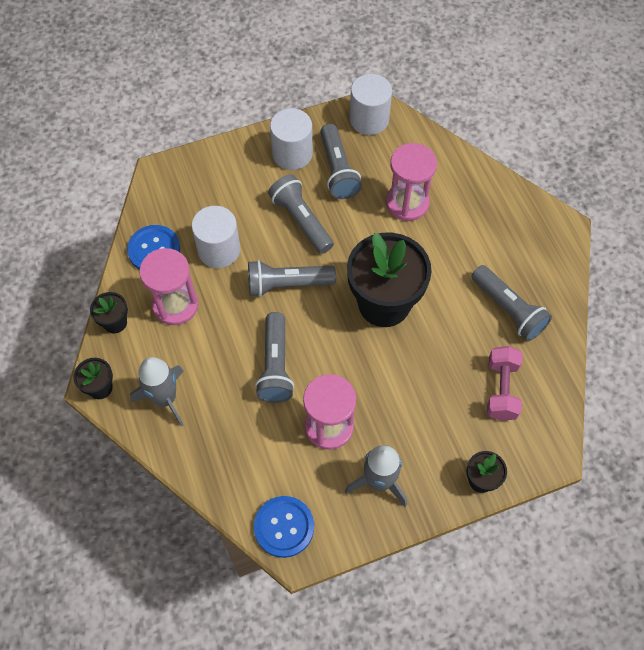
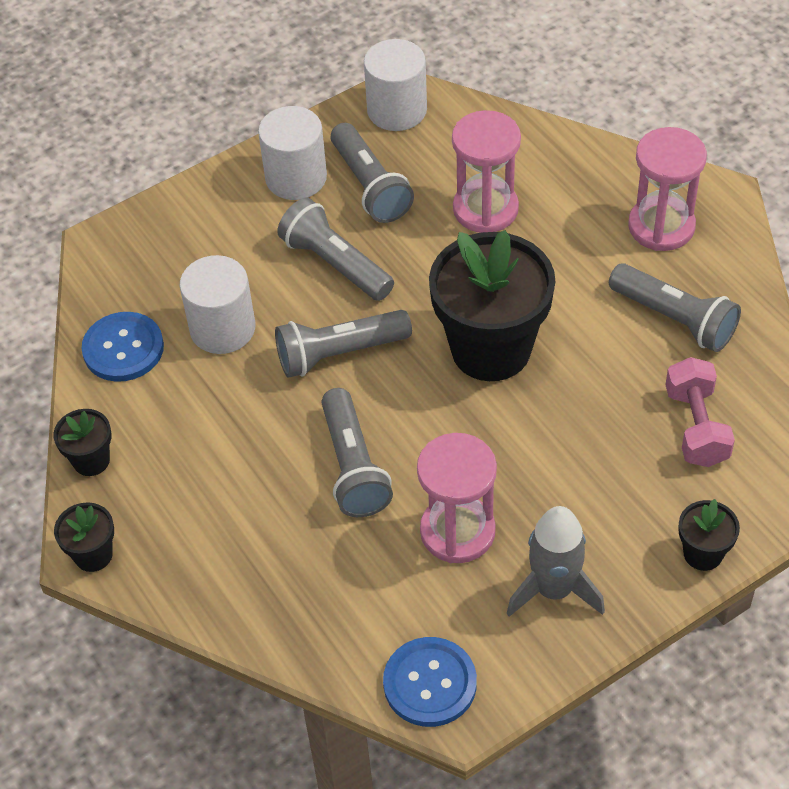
camera: 10 degrees left, 10 degrees down
grey rocket [130,357,184,427] -> none
pink hourglass [139,248,199,325] -> pink hourglass moved to [628,127,707,251]

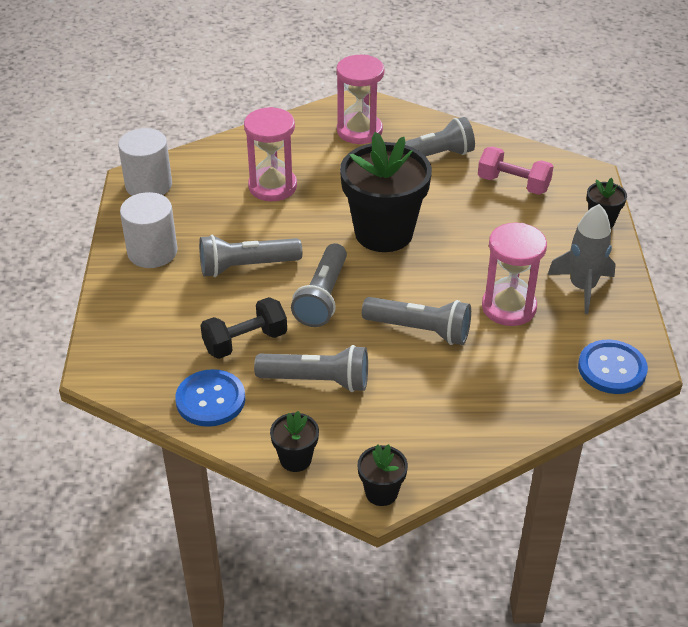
camera: 60 degrees left, 10 degrees down
white cylinder [180,255,255,354] -> black dumbbell [200,297,287,359]
grey flashlight [331,123,414,223] -> grey flashlight moved to [254,345,368,392]

